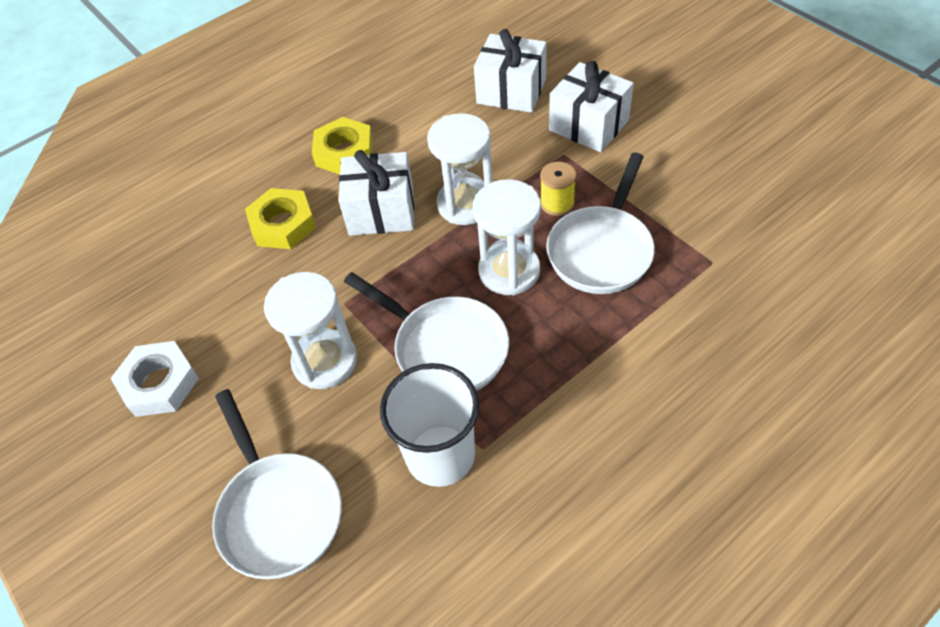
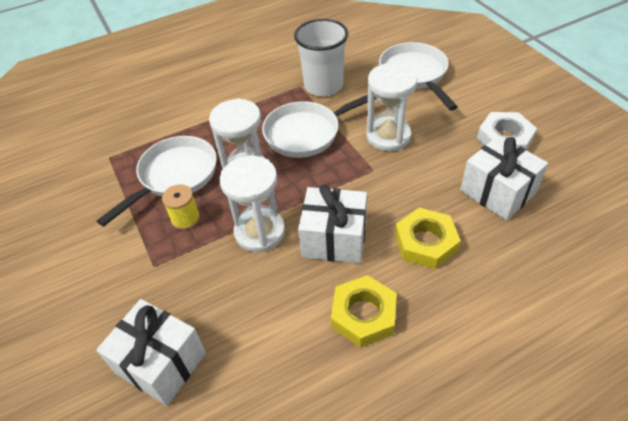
camera: 170 degrees left, 5 degrees down
white pan [344,272,509,391] -> white pan turned 75 degrees counterclockwise [262,95,377,158]
white gift [549,61,634,152] -> white gift moved to [460,135,548,221]

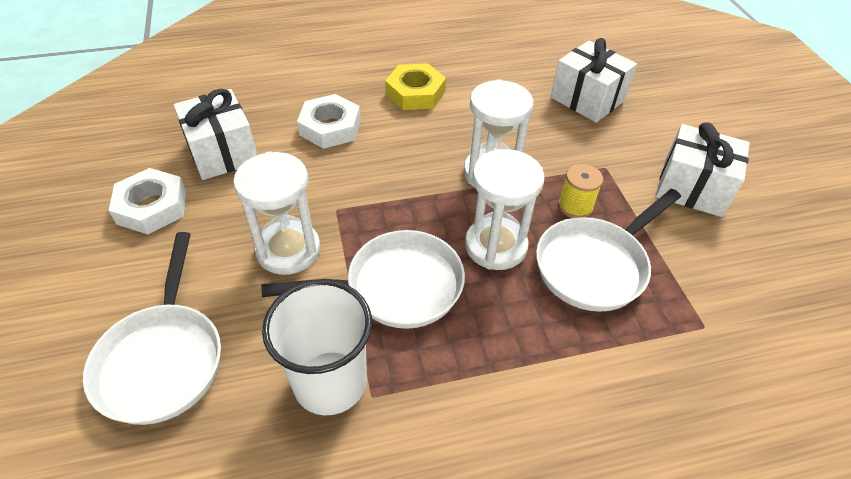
camera: 170 degrees left, 0 degrees up
white gift [298,184,367,263] -> white gift moved to [656,122,750,217]
yellow nut [395,208,461,269] -> white nut [297,94,361,149]

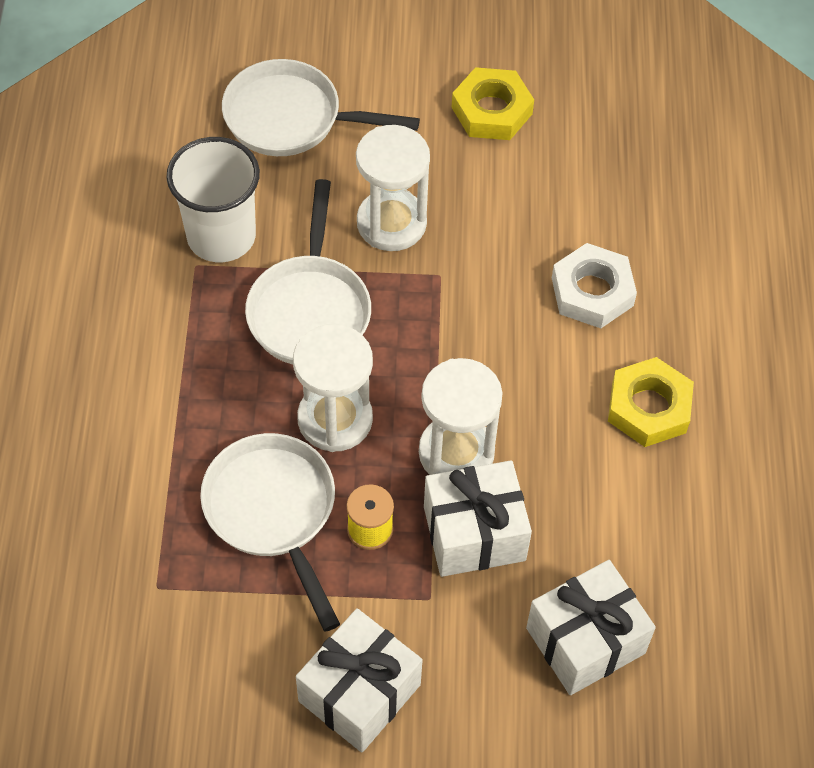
camera: 105 degrees right, 10 degrees up
white nut [108,168,186,234] -> yellow nut [451,67,534,140]
white gift [173,89,257,180] -> white gift moved to [424,460,532,577]

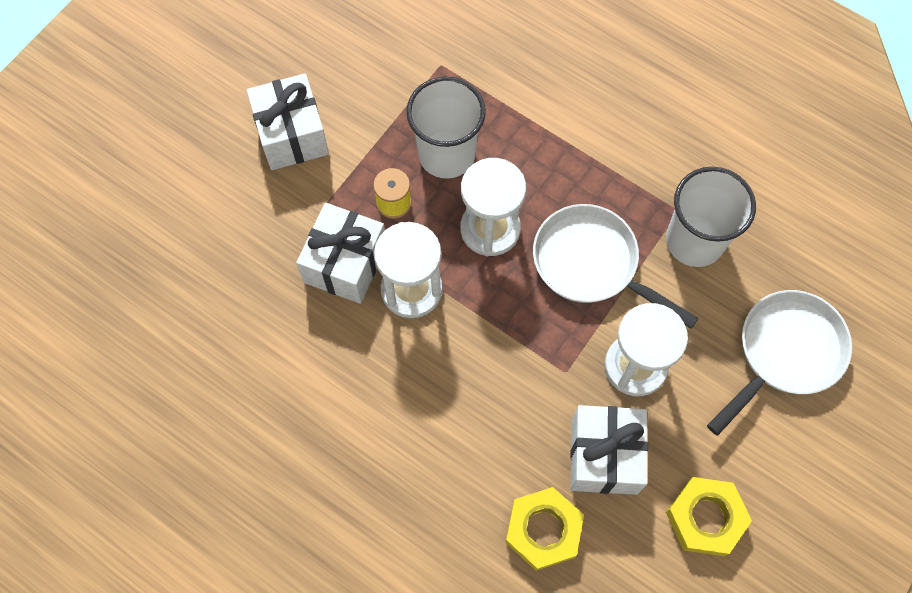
camera: 125 degrees right, 10 degrees up
white pan [200,433,340,632] -> white cup [406,76,486,179]
white gift [526,560,656,695] -> white gift moved to [570,405,648,495]
white nut [552,243,637,328] -> none
yellow nut [608,357,694,447] -> yellow nut moved to [505,487,584,571]

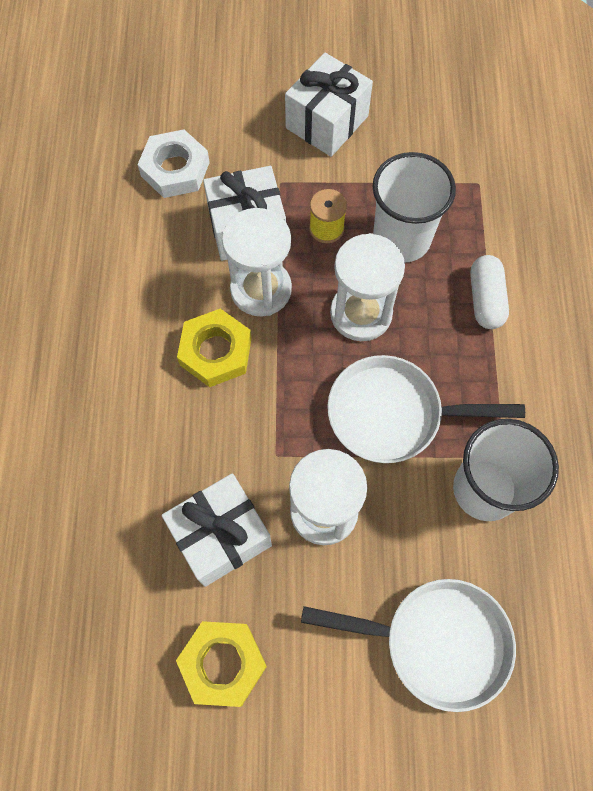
camera: 55 degrees right, 0 degrees up
yellow nut [505,487,584,571] -> yellow nut moved to [177,309,252,387]
white pan [533,204,699,329] -> white pan turned 90 degrees counterclockwise [327,355,525,463]
none -> white nut [137,129,210,198]
none -> white capsule [470,255,509,329]

